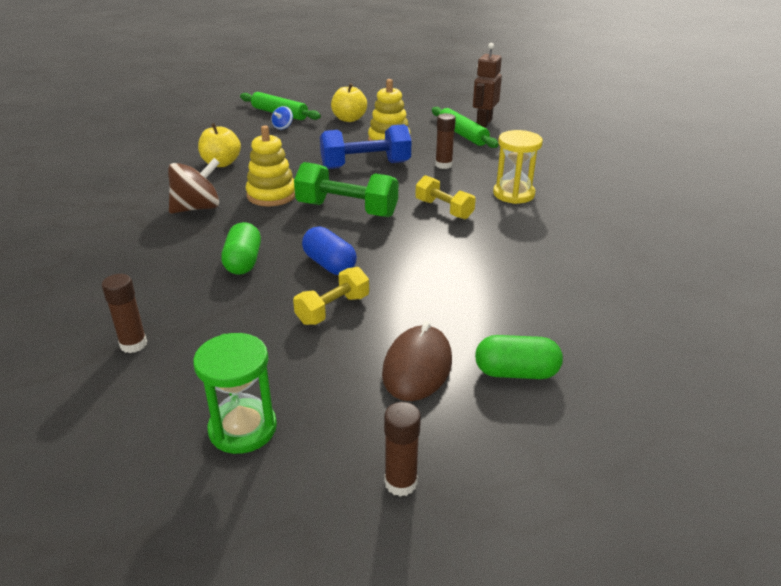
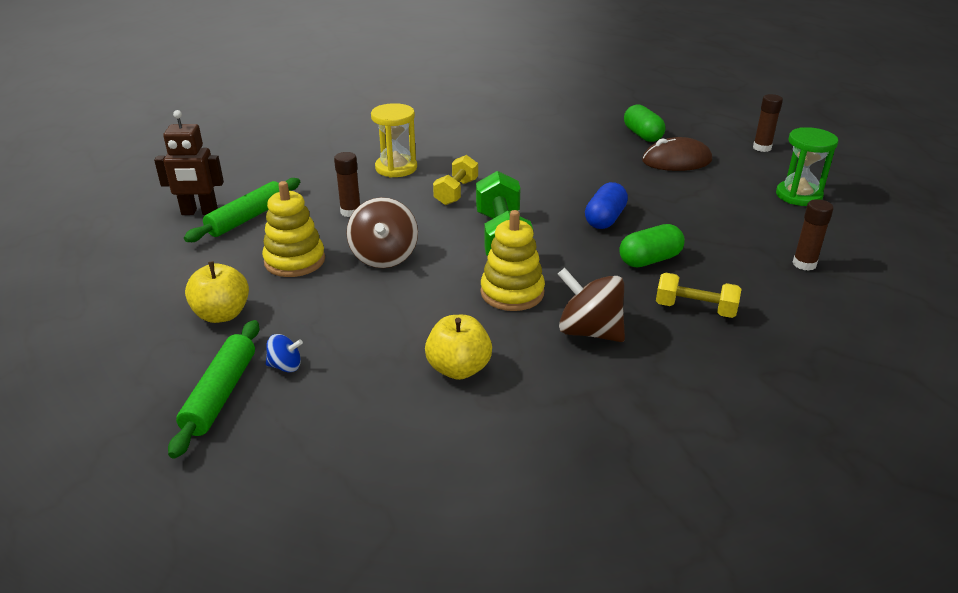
camera: 115 degrees left, 0 degrees up
yellow dumbbell [293,267,369,325] -> yellow dumbbell moved to [656,272,741,318]
blue dumbbell [320,124,411,169] -> brown spinning top [346,197,418,268]

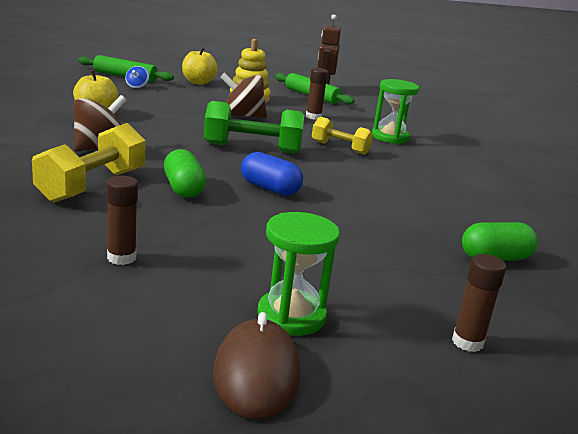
camera: 95 degrees right, 10 degrees down
yellow hourglass [371,103,417,178] -> green hourglass [372,79,419,144]
yellow stacking toy [481,210,545,311] -> none
brown mouse [642,137,712,171] -> brown mouse moved to [213,312,301,419]
yellow dumbbell [656,272,741,318] -> yellow dumbbell [32,123,146,203], size x1.59

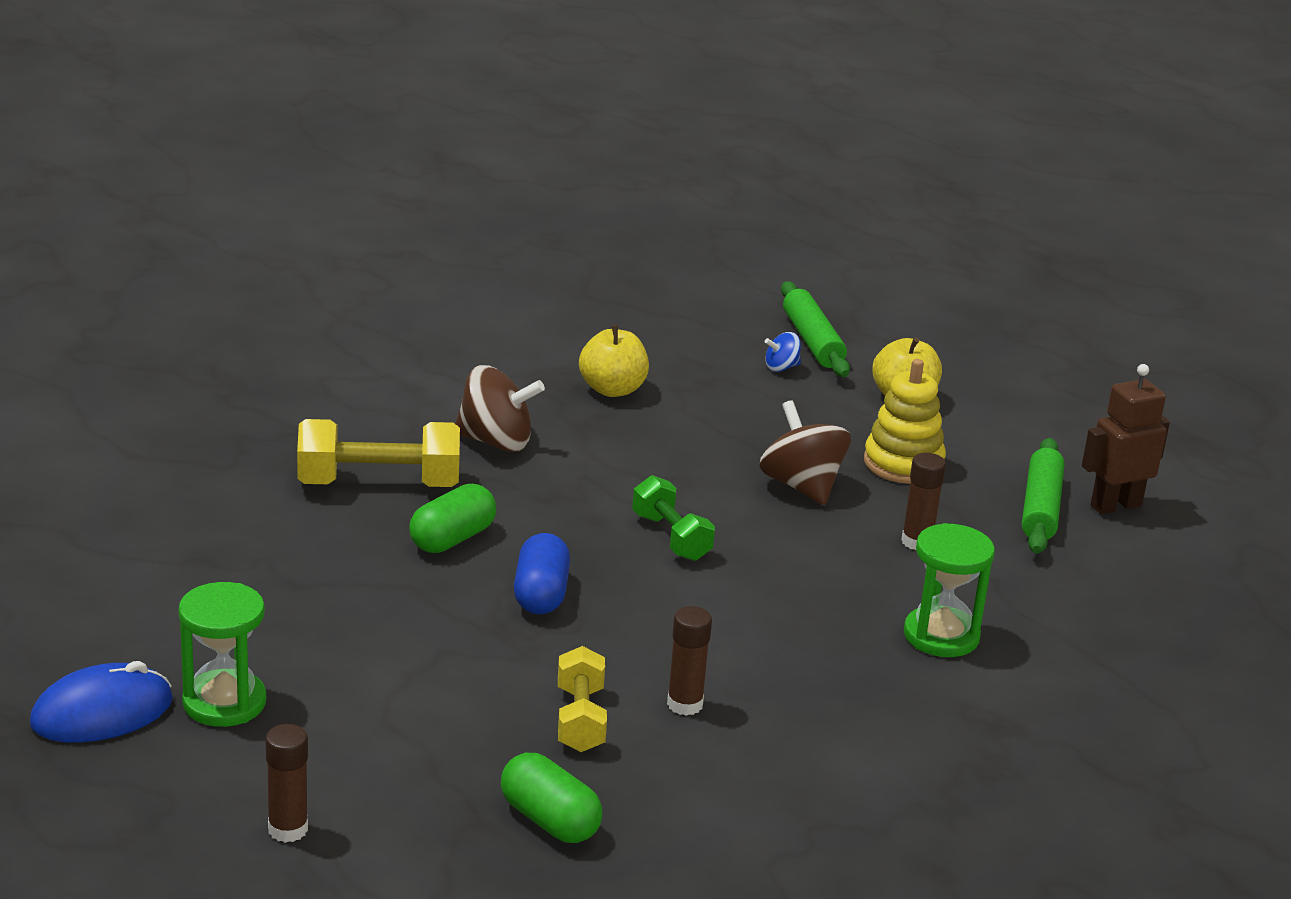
camera: 60 degrees right, 5 degrees up
brown glue stick [106,176,138,265] -> brown glue stick moved to [667,606,712,716]
green dumbbell [204,101,304,154] -> green dumbbell [632,475,715,561], size x0.63
brown mouse [213,312,301,419] -> blue mouse [30,661,173,743]
yellow dumbbell [312,117,373,155] -> yellow dumbbell moved to [558,646,607,752]

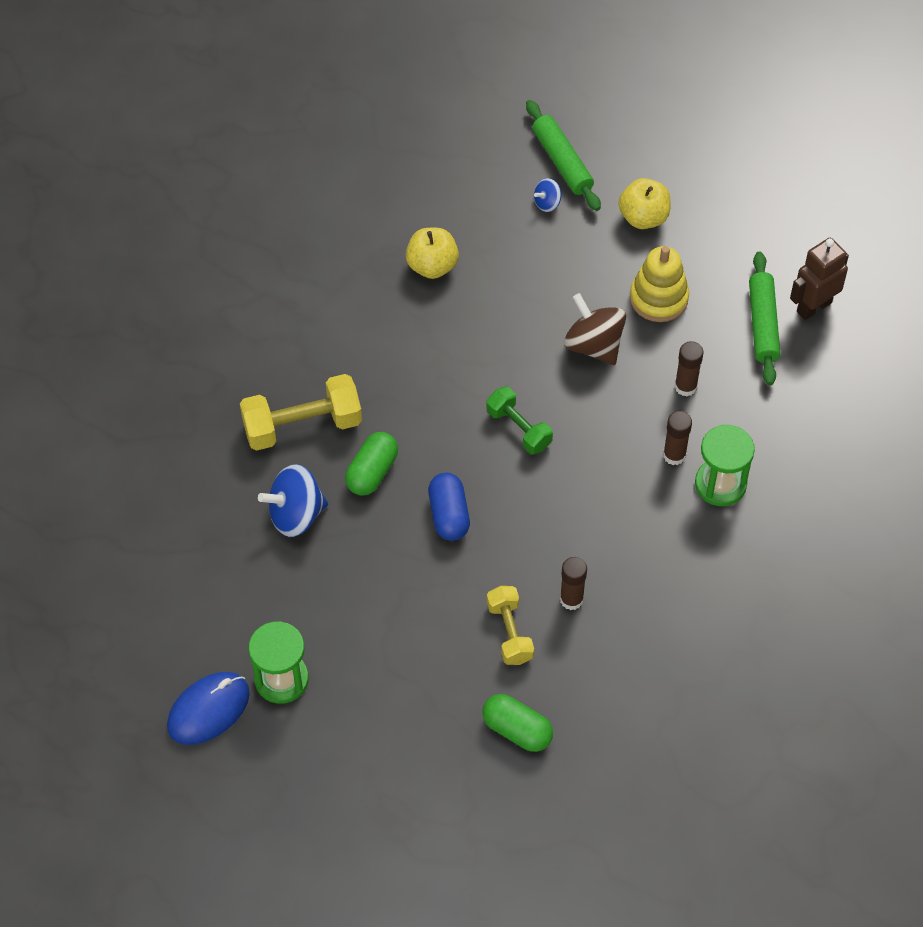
camera: 10 degrees left, 30 degrees up
brown glue stick [265,724,308,843] -> brown glue stick moved to [663,411,692,465]
brown spinning top [455,365,545,452] -> none
none -> blue spinning top [258,464,328,537]

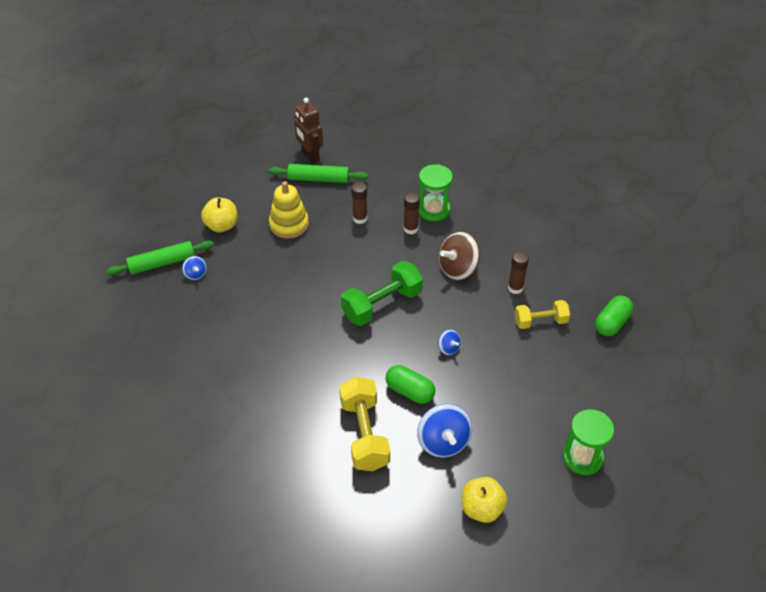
camera: 85 degrees left, 10 degrees down
blue mouse [167,672,250,745] -> none
yellow apple [406,228,459,279] -> yellow apple moved to [462,477,508,523]
blue capsule [428,473,470,541] -> blue spinning top [438,329,461,355]
green dumbbell [486,387,553,455] -> green dumbbell [341,261,423,326], size x1.59
brown spinning top [564,293,626,365] -> brown spinning top moved to [439,232,480,280]

